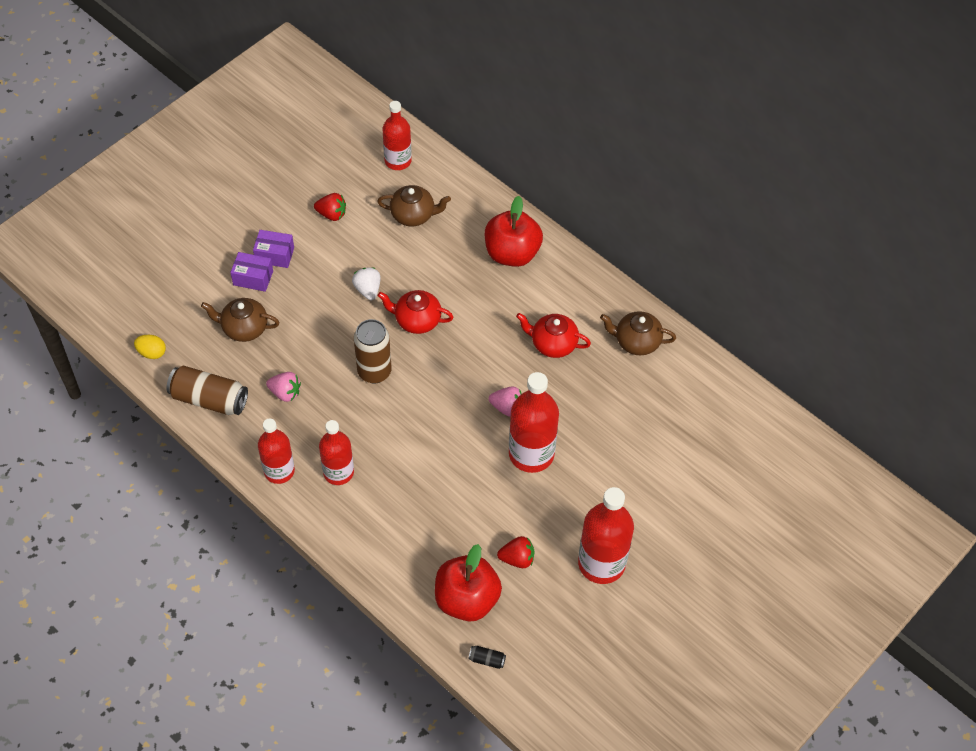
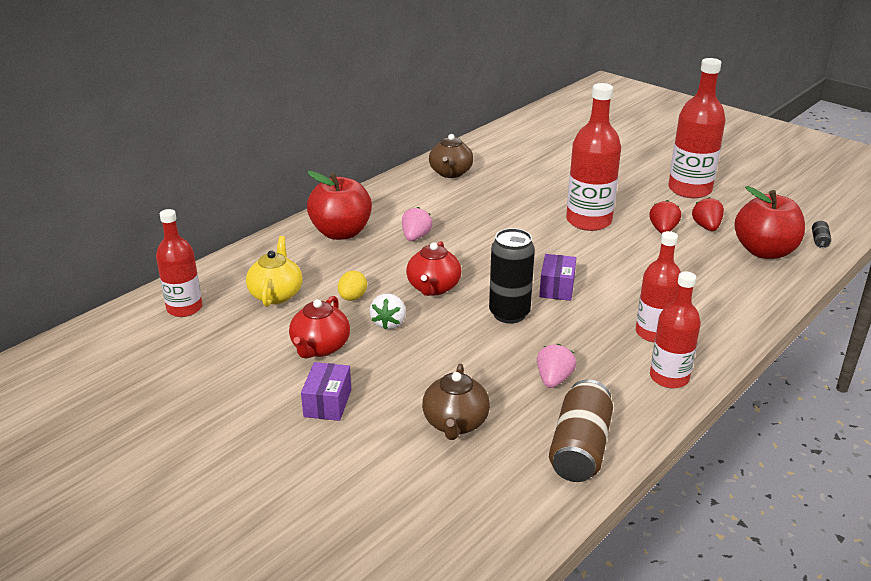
camera: 90 degrees left, 25 degrees down
yellow egg [134,335,166,359] -> yellow egg moved to [338,271,367,301]
purple box [230,252,273,292] -> purple box moved to [539,254,576,301]
red strawberry [314,193,346,221] -> red strawberry moved to [649,200,681,233]
white strawberry [352,267,381,300] -> white strawberry turned 60 degrees counterclockwise [370,294,406,330]
brown can [354,319,391,383] -> black can [489,228,535,323]
brown teapot [377,185,451,226] -> yellow teapot [246,236,302,307]
pink strawberry [489,386,522,417] -> pink strawberry moved to [402,207,433,241]
red teapot [516,313,591,358] -> red teapot moved to [289,296,350,359]

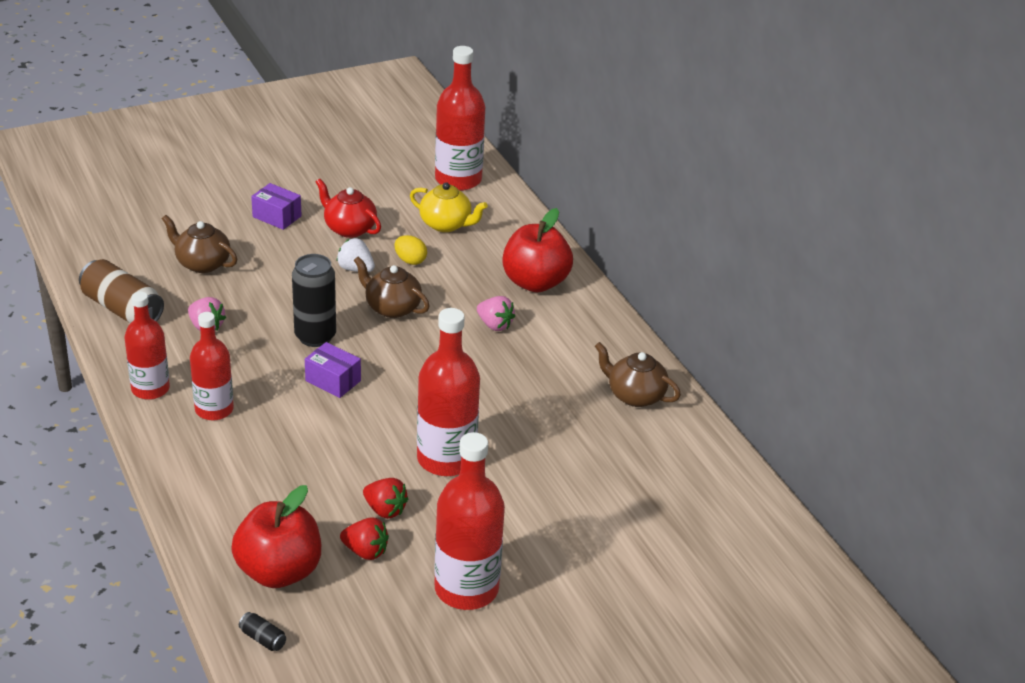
camera: 110 degrees right, 5 degrees up
red bottle [156,209,203,317] -> red bottle [435,46,485,191], size x1.50
red teapot [406,241,461,296] -> brown teapot [354,256,430,318]

